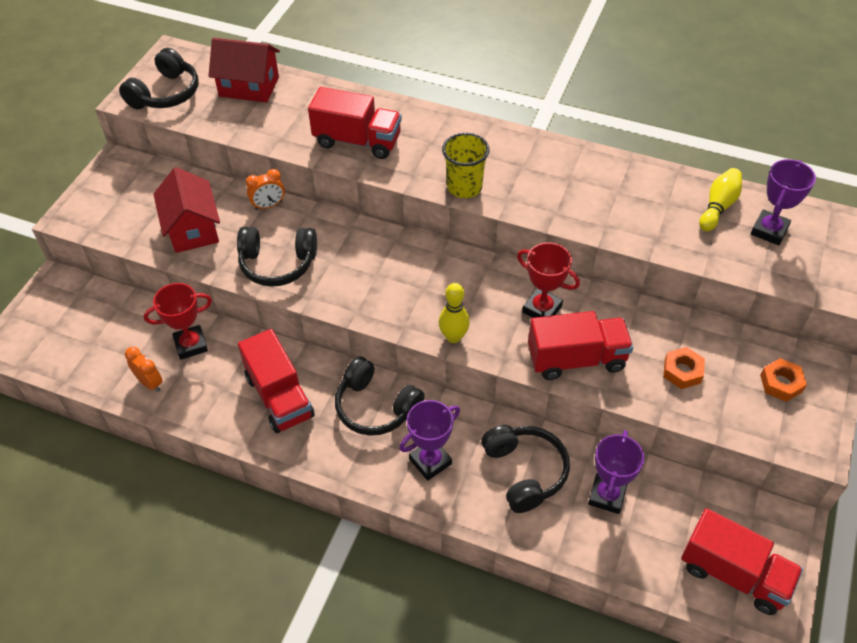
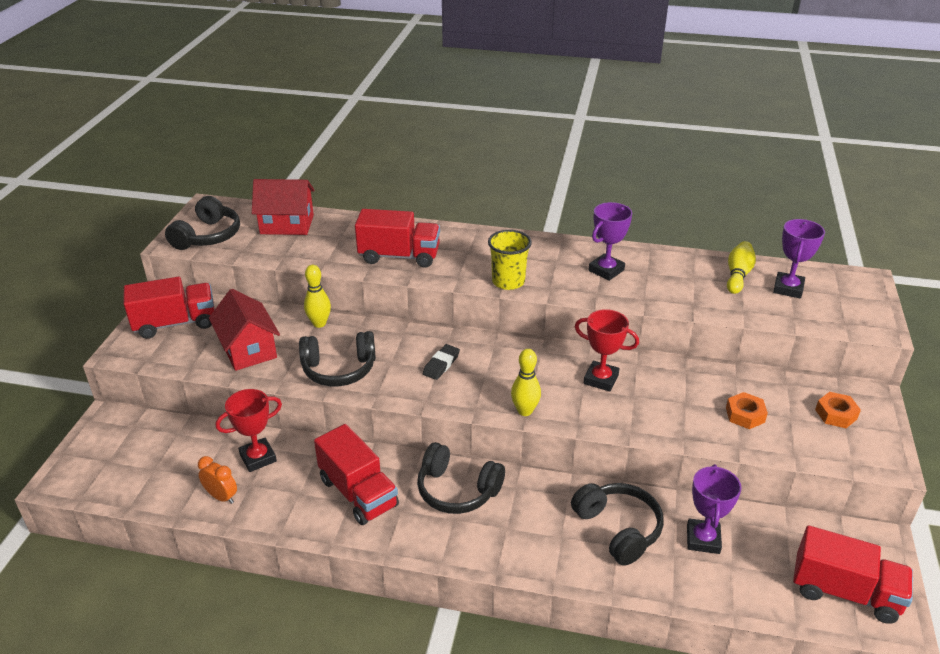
camera: 10 degrees left, 15 degrees down
orange clock [246,169,285,210] -> yellow bowling pin [304,265,331,328]
purple trophy [399,400,460,481] -> purple trophy moved to [588,202,632,281]
red truck [528,311,633,380] -> red truck moved to [124,277,215,339]
none -> black eraser [423,344,460,380]

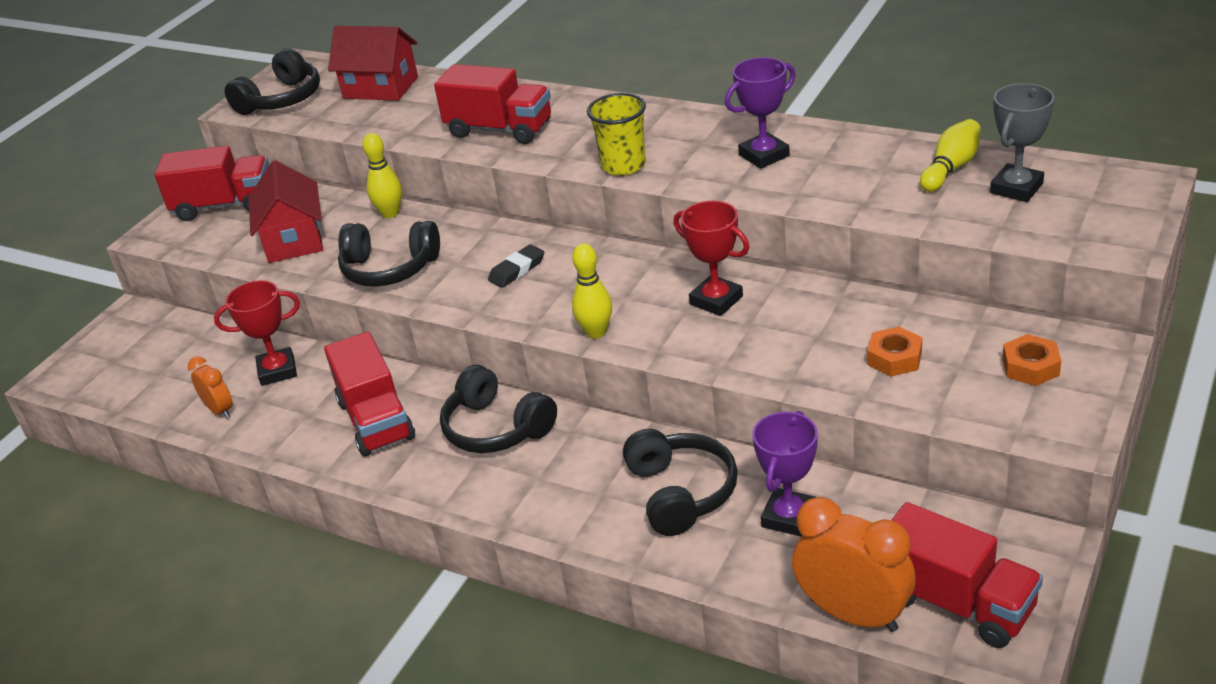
camera: 20 degrees right, 0 degrees up
purple trophy [773,219,825,298] -> grey trophy [990,83,1054,202]
none -> orange clock [792,497,916,632]

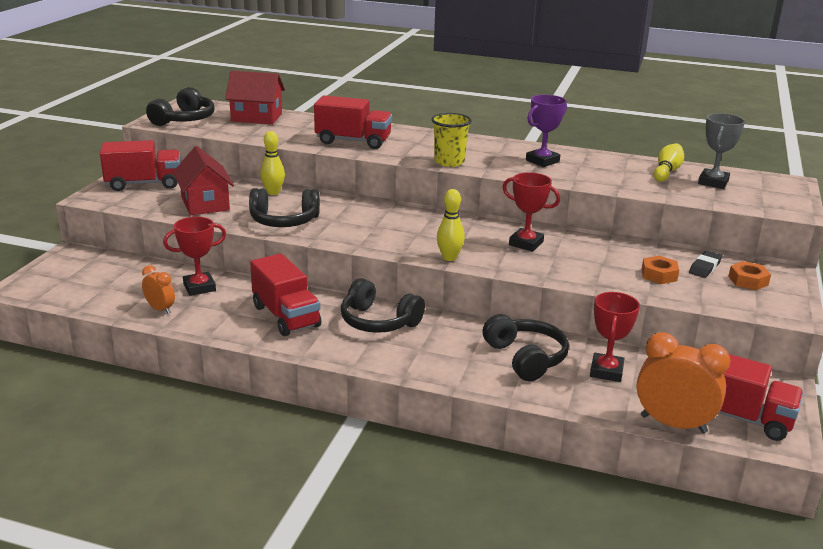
camera: 15 degrees left, 10 degrees down
black eraser [488,244,544,288] -> black eraser moved to [689,251,722,278]
purple trophy [752,411,818,537] -> red trophy [590,292,640,382]

